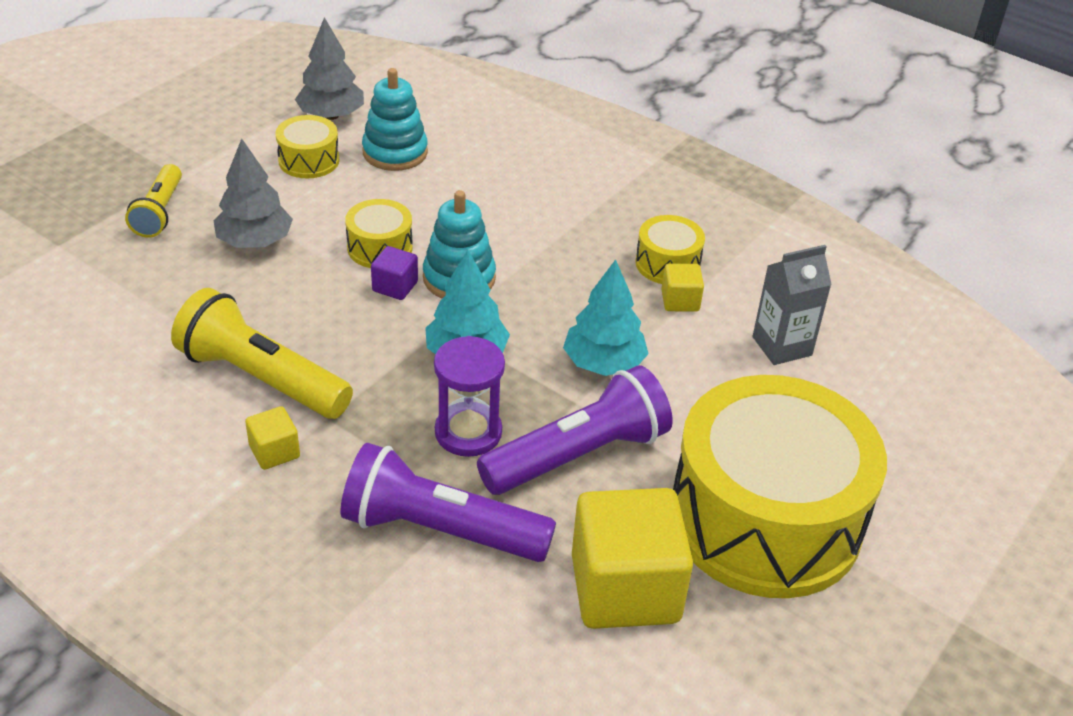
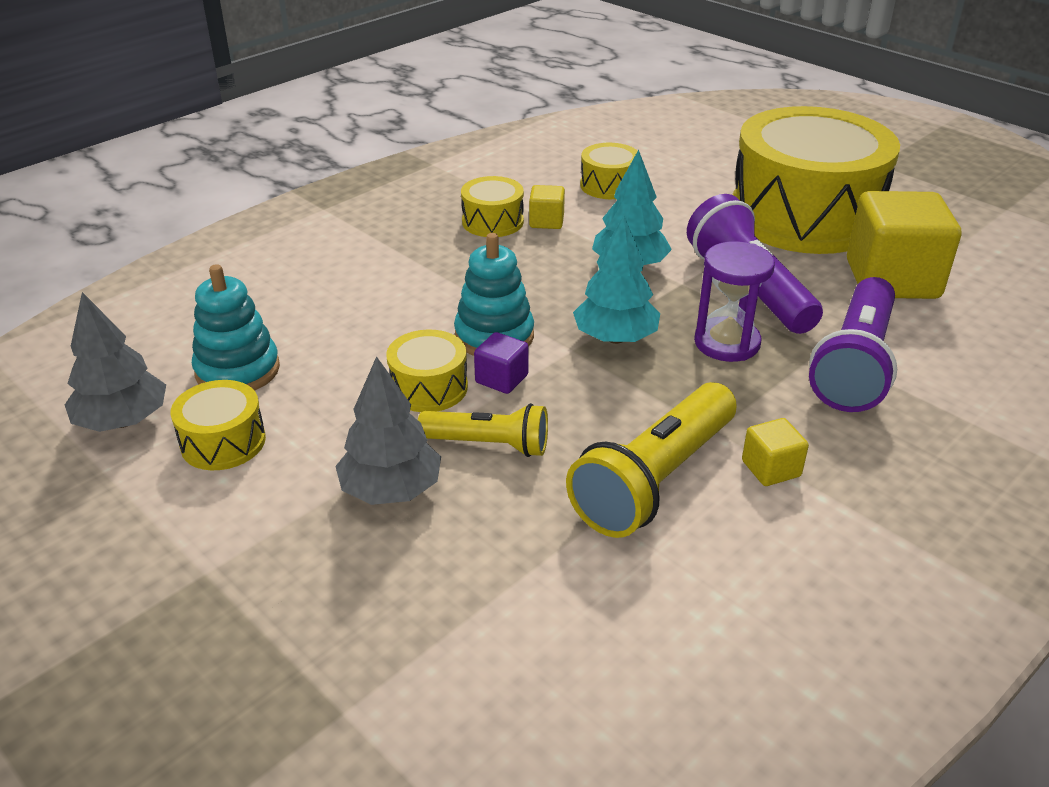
camera: 80 degrees left, 5 degrees down
yellow flashlight [125,164,182,238] -> yellow flashlight moved to [418,403,548,457]
grey carton [753,245,832,365] -> yellow drum [580,143,637,199]

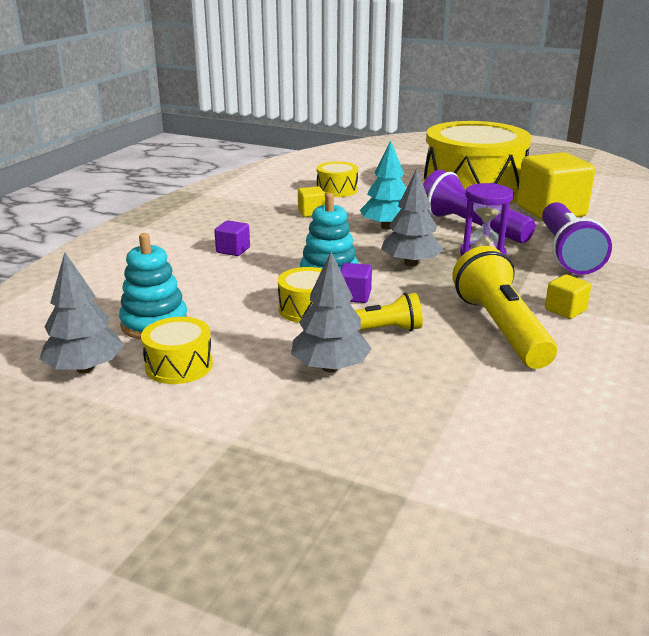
camera: 20 degrees left, 10 degrees down
yellow drum [461,176,524,237] -> none
yellow flashlight [566,382,737,538] -> yellow flashlight turned 150 degrees clockwise [453,246,557,369]
turquoise tree [573,216,660,344] -> grey tree [381,169,444,267]
none -> purple cube [215,220,250,256]

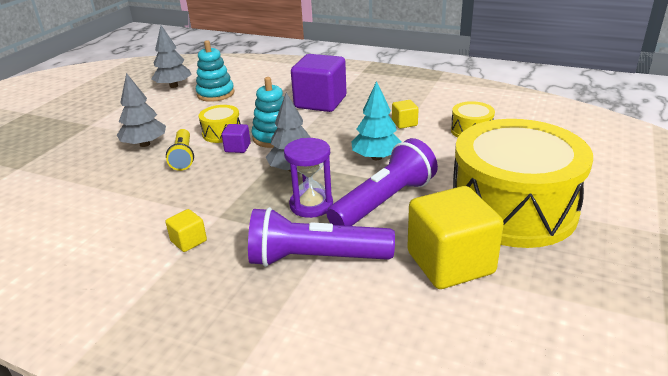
camera: 90 degrees right, 5 degrees up
yellow drum [141,317,213,384] -> none
purple cube [215,220,250,256] -> purple cube [291,54,347,112], size x2.23
yellow flashlight [453,246,557,369] -> none

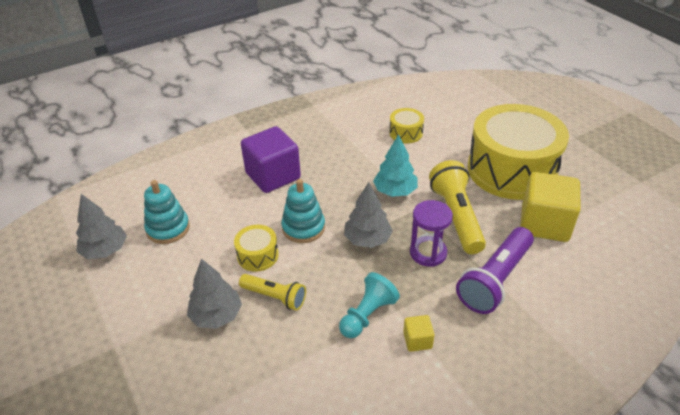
camera: 55 degrees left, 10 degrees up
purple cube [222,124,251,153] -> none
purple flashlight [327,138,438,226] -> yellow flashlight [429,160,486,254]
yellow cube [392,100,418,129] -> none
none -> turquoise pawn [339,272,400,338]

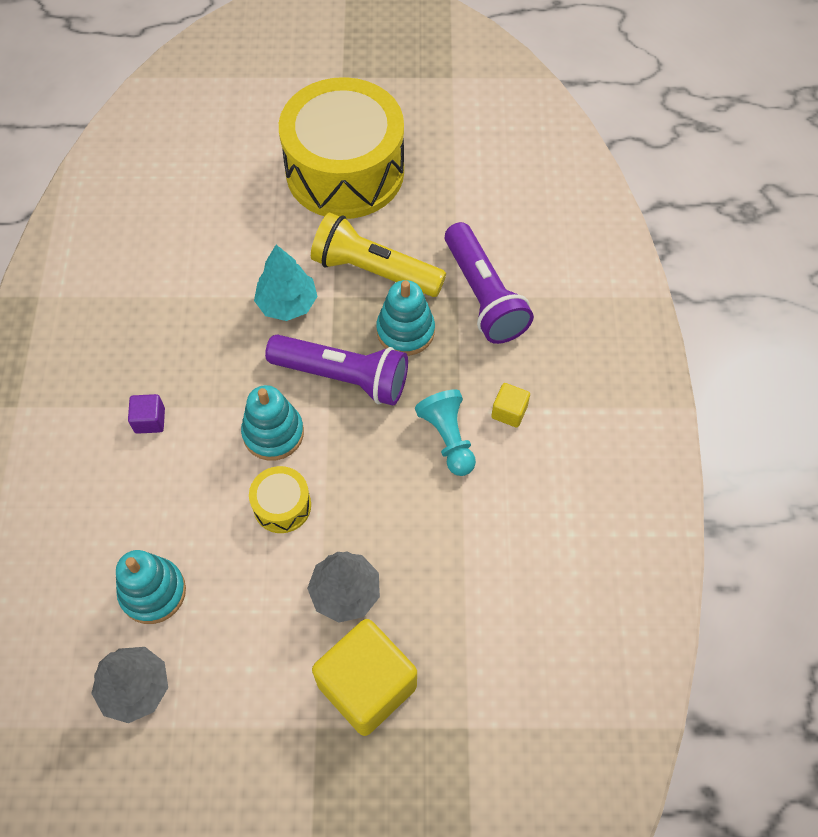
camera: 60 degrees left, 20 degrees up
yellow flashlight [239,274,306,311] -> none
purple cube [241,126,301,193] -> purple cube [128,394,165,434], size x0.45
grey tree [344,182,393,248] -> purple flashlight [265,335,408,405]
yellow drum [389,108,424,143] -> none
purple hourglass [410,200,453,267] -> turquoise stacking toy [376,280,435,356]
yellow cube [520,172,581,242] -> yellow cube moved to [312,619,417,736]

